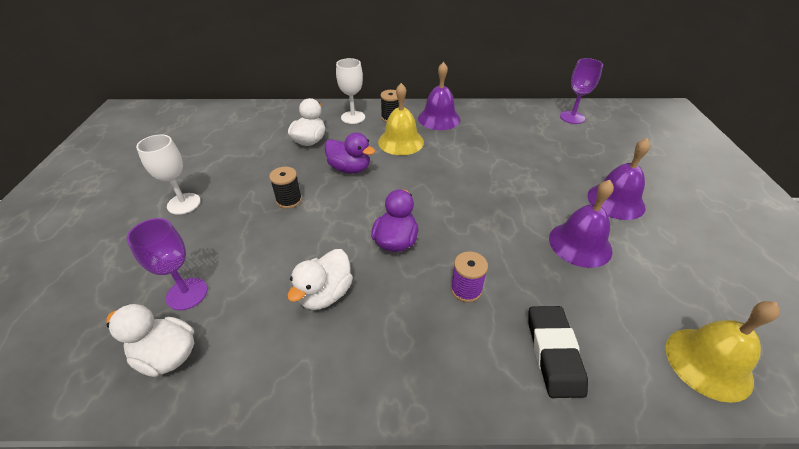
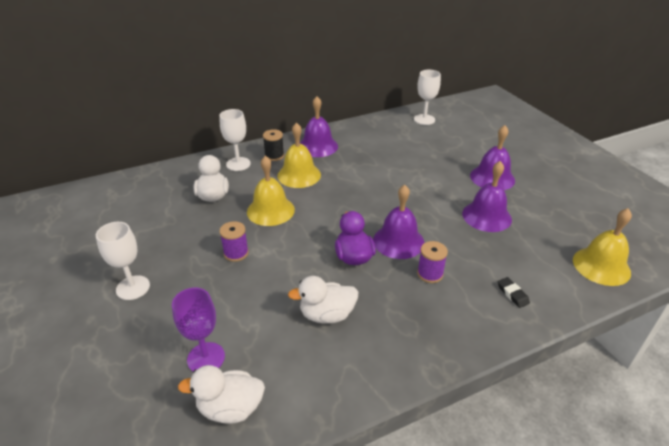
camera: 25 degrees left, 5 degrees down
black spool [269,167,302,209] -> purple spool [219,221,249,262]
white duck [287,249,353,310] -> white duck turned 75 degrees clockwise [288,276,358,324]
purple duck [324,132,375,173] -> yellow bell [247,156,295,226]
black eraser [528,306,588,398] -> black eraser [498,277,530,308], size x0.51
purple goblet [560,58,603,124] -> white goblet [414,70,441,125]
none -> purple bell [373,185,425,259]

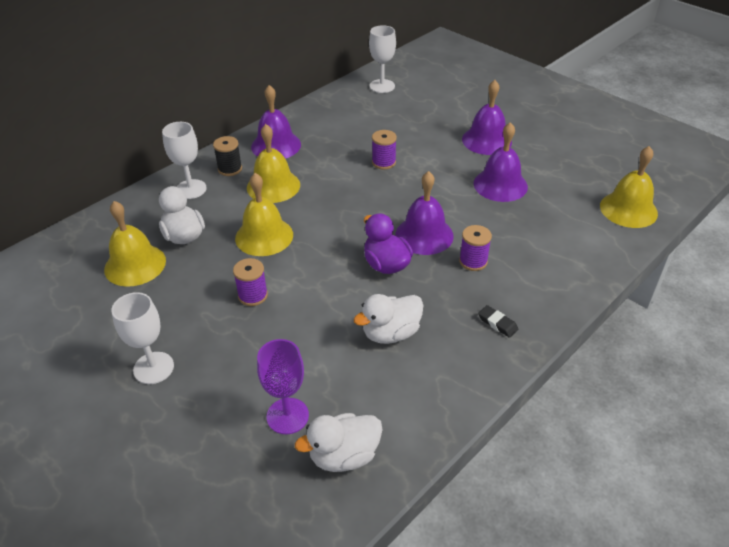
camera: 20 degrees left, 5 degrees up
black eraser [498,277,530,308] -> black eraser moved to [478,305,518,338]
none -> yellow bell [104,201,166,287]
none -> purple spool [372,130,397,170]

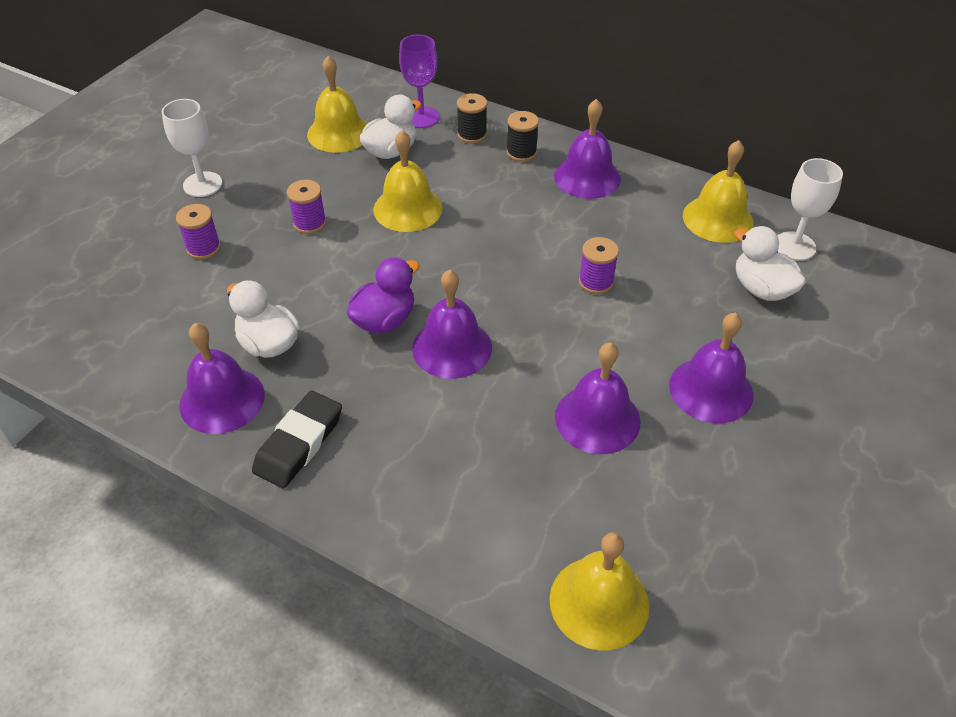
camera: 75 degrees right, 5 degrees up
white goblet [162,122,207,199] -> black spool [457,93,487,143]
yellow bell [247,124,300,203] -> yellow bell moved to [683,140,754,243]
purple goblet [257,339,309,434] -> purple goblet moved to [399,35,439,128]
white duck [295,413,382,472] -> white duck moved to [734,226,806,301]
purple spool [459,225,492,271] -> purple spool moved to [176,204,221,259]
black eraser [478,305,518,338] -> black eraser [252,391,342,489], size x1.96
none -> purple bell [179,323,264,434]

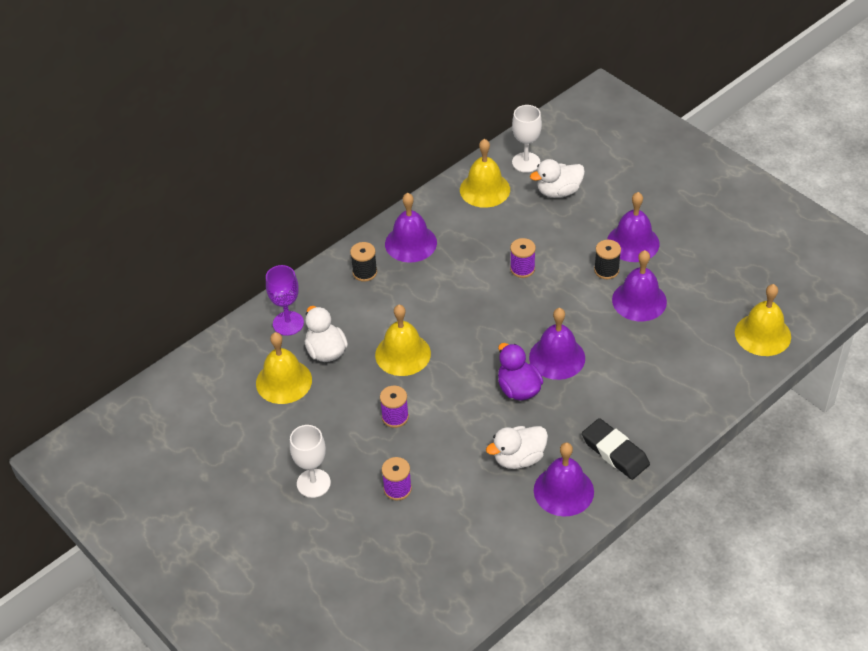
camera: 70 degrees left, 0 degrees up
black spool [457,93,487,143] -> black spool moved to [594,240,621,279]

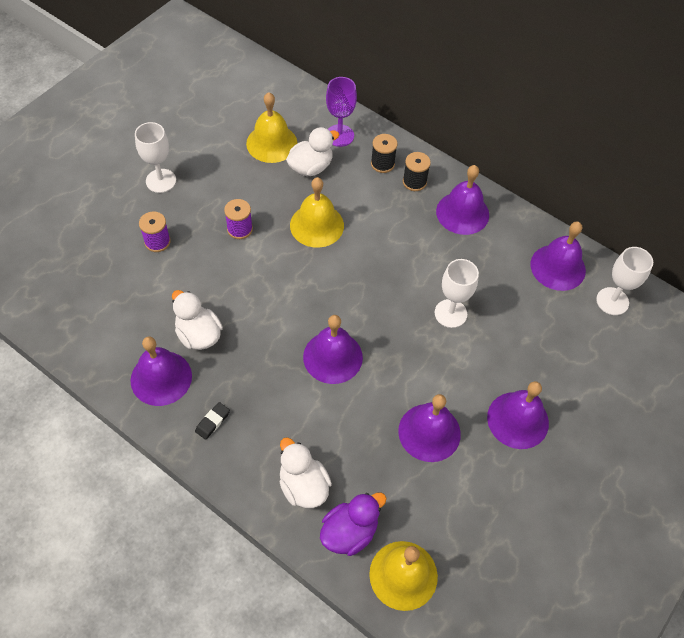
camera: 75 degrees right, 10 degrees up
yellow bell [460,139,510,208] -> purple bell [531,222,586,291]
purple duck [498,343,543,401] -> purple duck moved to [320,493,387,556]
purple spool [510,238,536,278] -> white goblet [435,259,479,328]
white duck [530,159,585,198] -> white duck moved to [280,437,332,508]
black eraser [582,418,650,480] -> black eraser [195,402,230,440], size x0.51
black spool [594,240,621,279] -> black spool moved to [371,134,397,173]

